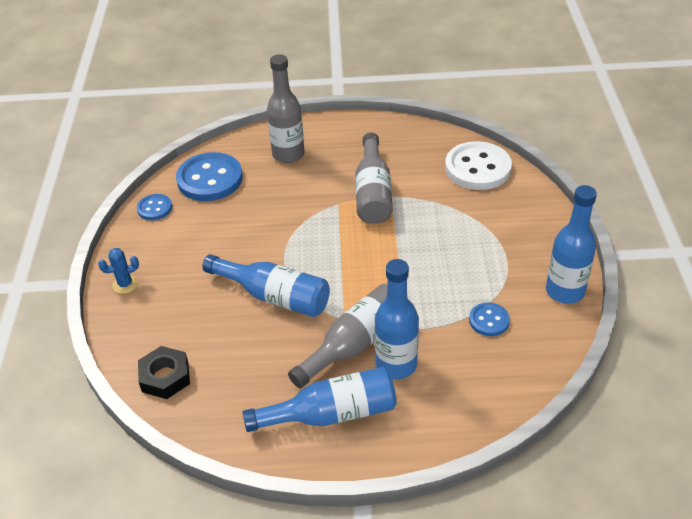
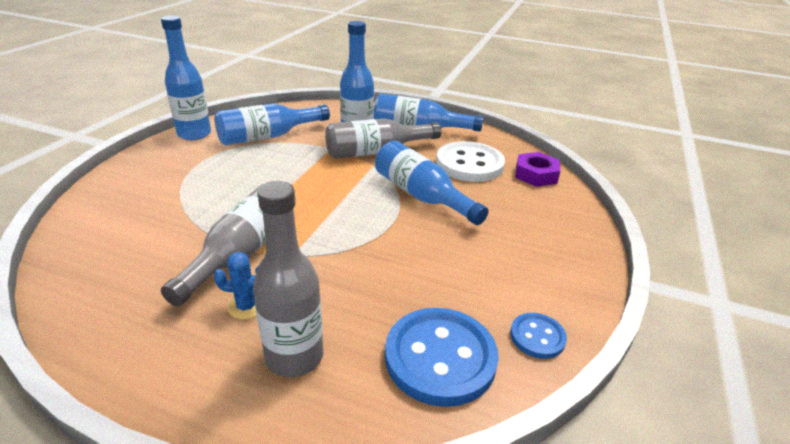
camera: 160 degrees left, 10 degrees down
blue cactus [98,248,139,294] -> blue cactus moved to [214,252,259,319]
black nut [138,346,190,399] -> purple nut [515,152,561,187]
white button [445,141,512,190] -> white button moved to [436,141,505,182]
blue button [469,303,510,336] -> blue bottle [214,104,330,146]

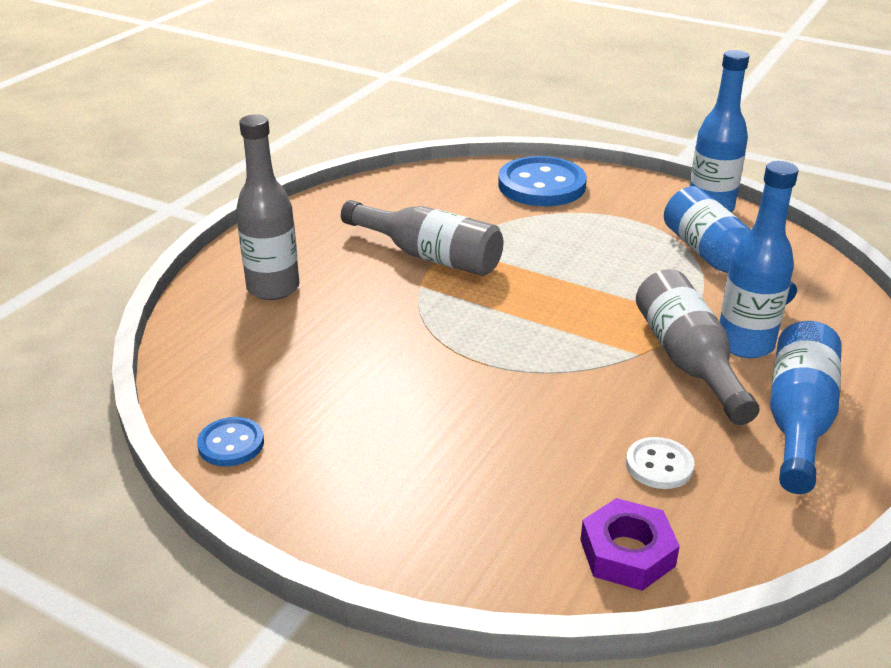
camera: 100 degrees right, 0 degrees up
blue cactus [214,252,259,319] -> none
blue bottle [375,141,489,225] -> none
blue button [385,308,499,407] -> blue button moved to [498,156,587,206]
white button [436,141,505,182] -> white button [626,437,694,489], size x0.51

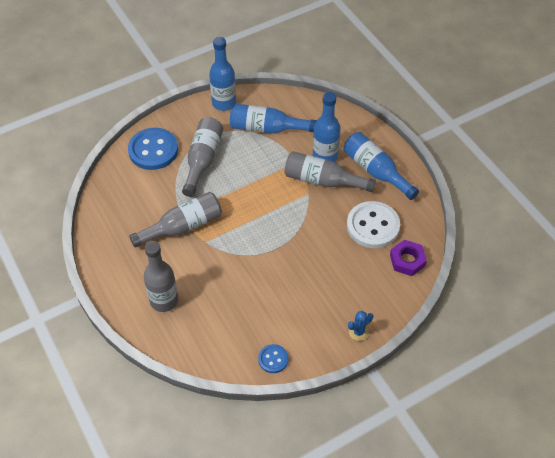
camera: 60 degrees left, 20 degrees up
white button [626,437,694,489] -> white button [347,201,400,248], size x1.95
none -> grey bottle [182,118,223,197]
none -> blue cactus [348,311,373,341]

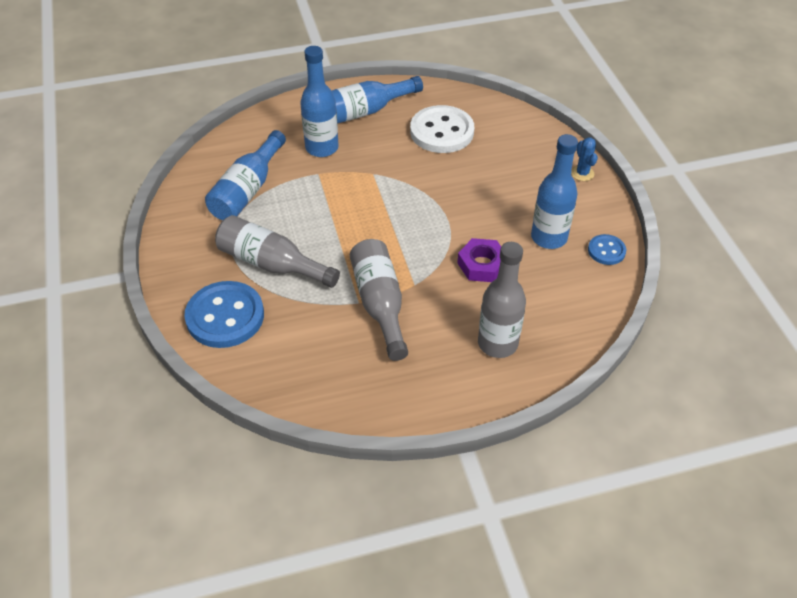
camera: 75 degrees left, 5 degrees down
blue bottle [209,37,236,111] -> blue bottle moved to [531,134,578,249]
grey bottle [284,151,376,192] -> none
purple nut [390,240,427,276] -> purple nut moved to [457,238,501,282]

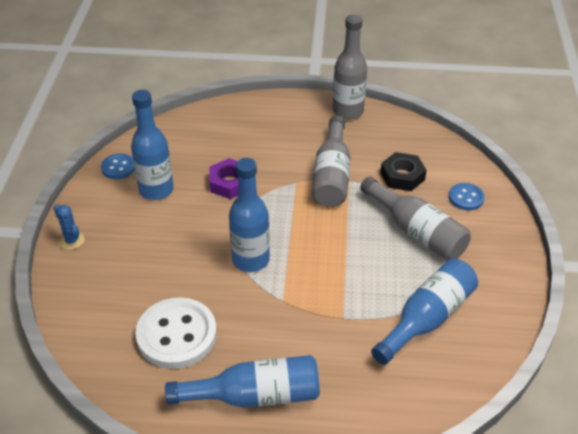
camera: 160 degrees left, 5 degrees down
blue button [184,281,264,348] -> blue button [449,183,485,210], size x0.51
blue bottle [301,46,339,157] -> blue bottle moved to [229,158,270,272]
grey bottle [478,242,526,358] -> grey bottle moved to [333,14,367,120]
blue cactus [571,137,598,181] -> blue cactus turned 45 degrees counterclockwise [54,204,85,250]
none -> black nut [380,152,427,191]

